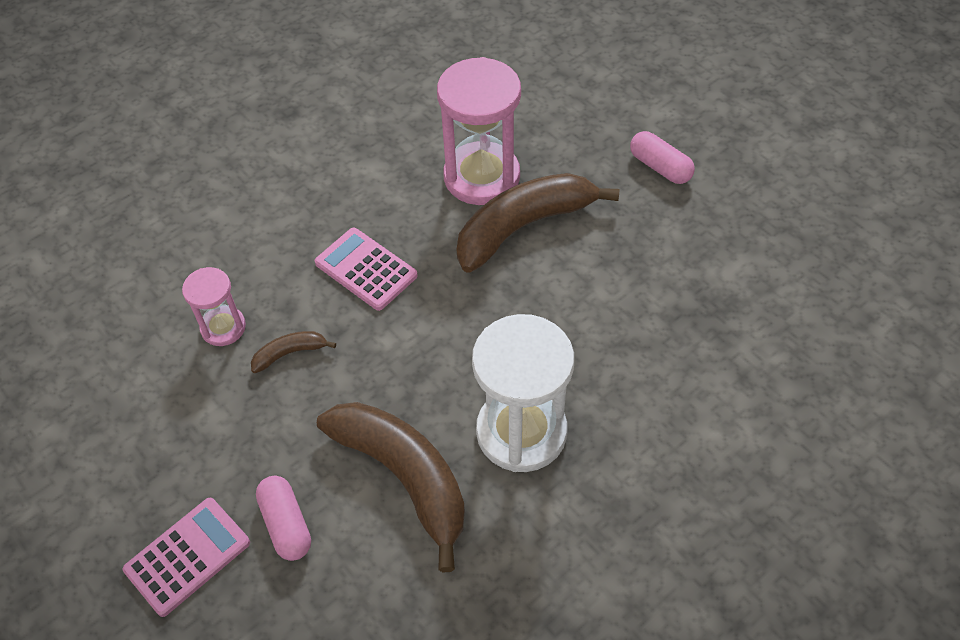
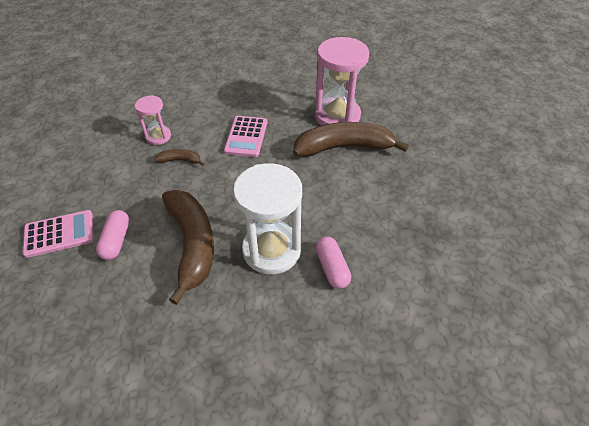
camera: 25 degrees right, 5 degrees down
pink calculator [315,228,418,311] -> pink calculator turned 150 degrees counterclockwise [224,116,267,157]
pink capsule [630,131,695,184] -> pink capsule moved to [316,236,351,289]

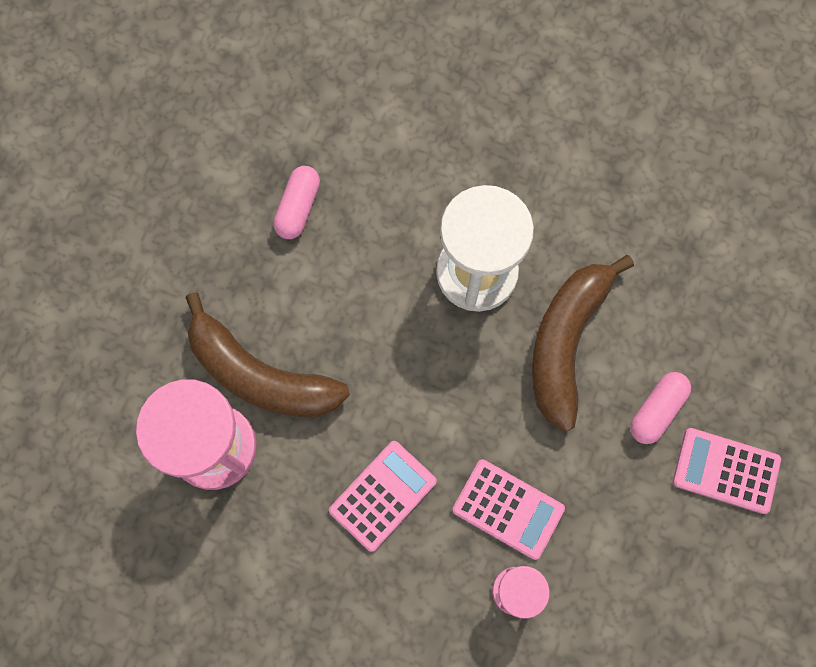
camera: 145 degrees left, 25 degrees up
brown banana [154,149,204,166] -> pink calculator [452,459,565,560]
pink capsule [316,236,351,289] -> pink capsule moved to [273,166,320,239]

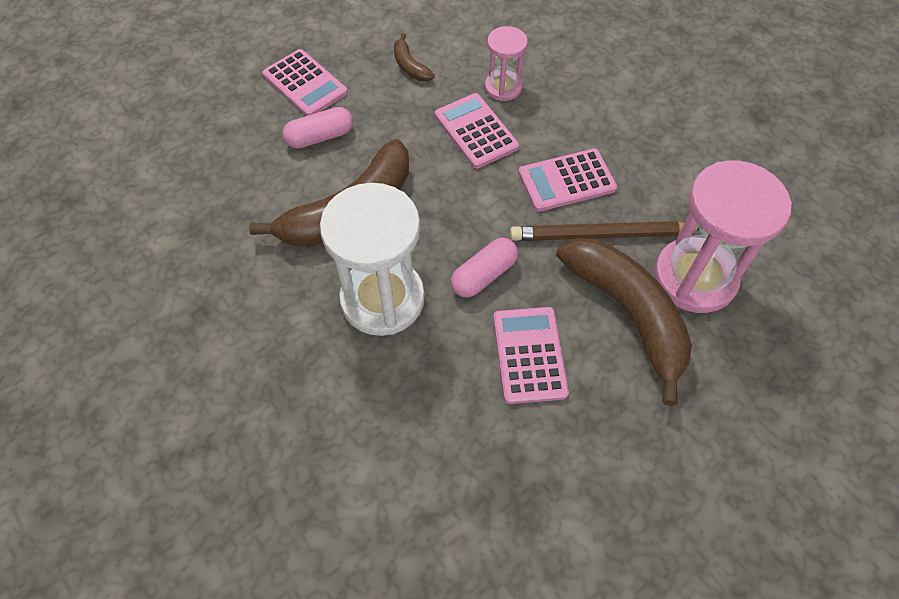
camera: 150 degrees left, 15 degrees down
pink capsule [273,166,320,239] -> pink capsule moved to [451,238,518,298]
none -> brown banana [394,33,435,81]
none -> pink calculator [493,307,569,404]
none -> brown pencil [510,221,699,241]

